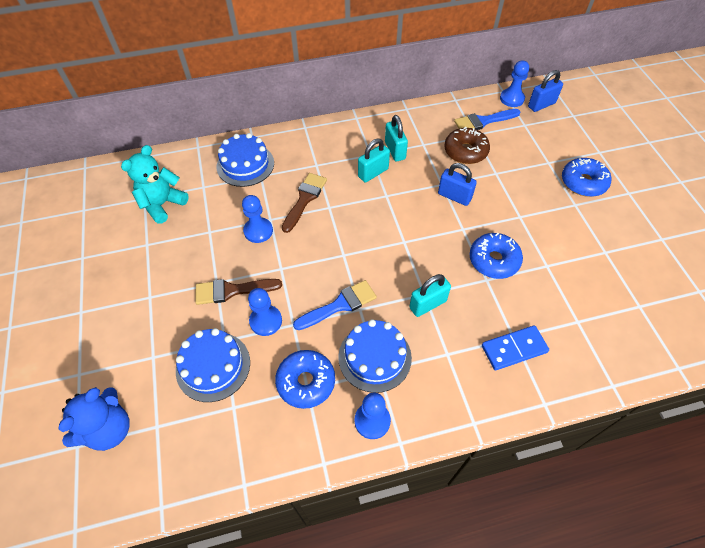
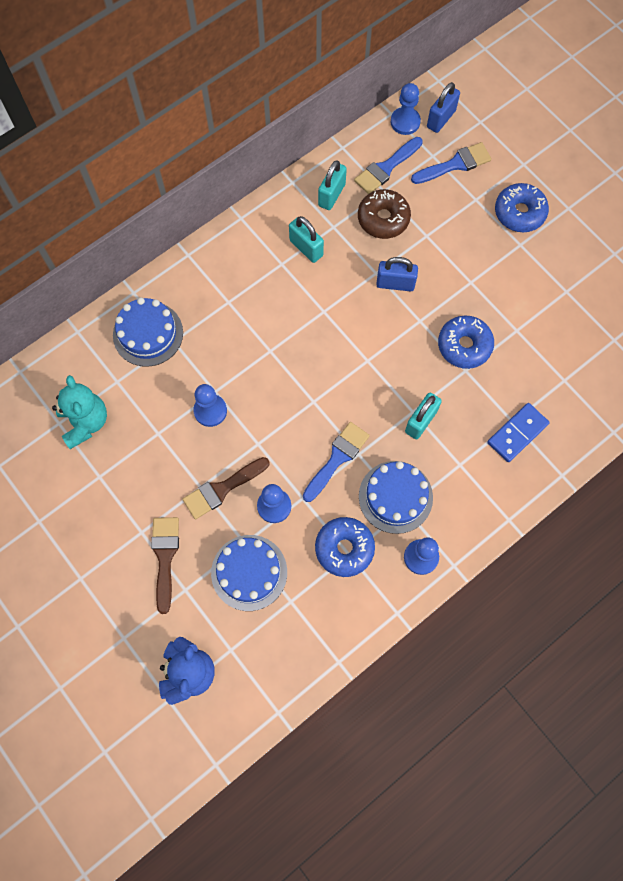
camera: 25 degrees left, 15 degrees up
turquoise teddy bear [121,145,189,224] -> turquoise teddy bear turned 150 degrees clockwise [52,375,107,449]
brown brush [282,173,327,233] -> brown brush moved to [151,517,179,614]
turquoise padlock [358,139,390,183] -> turquoise padlock moved to [318,160,347,210]
none -> blue brush [411,142,492,184]

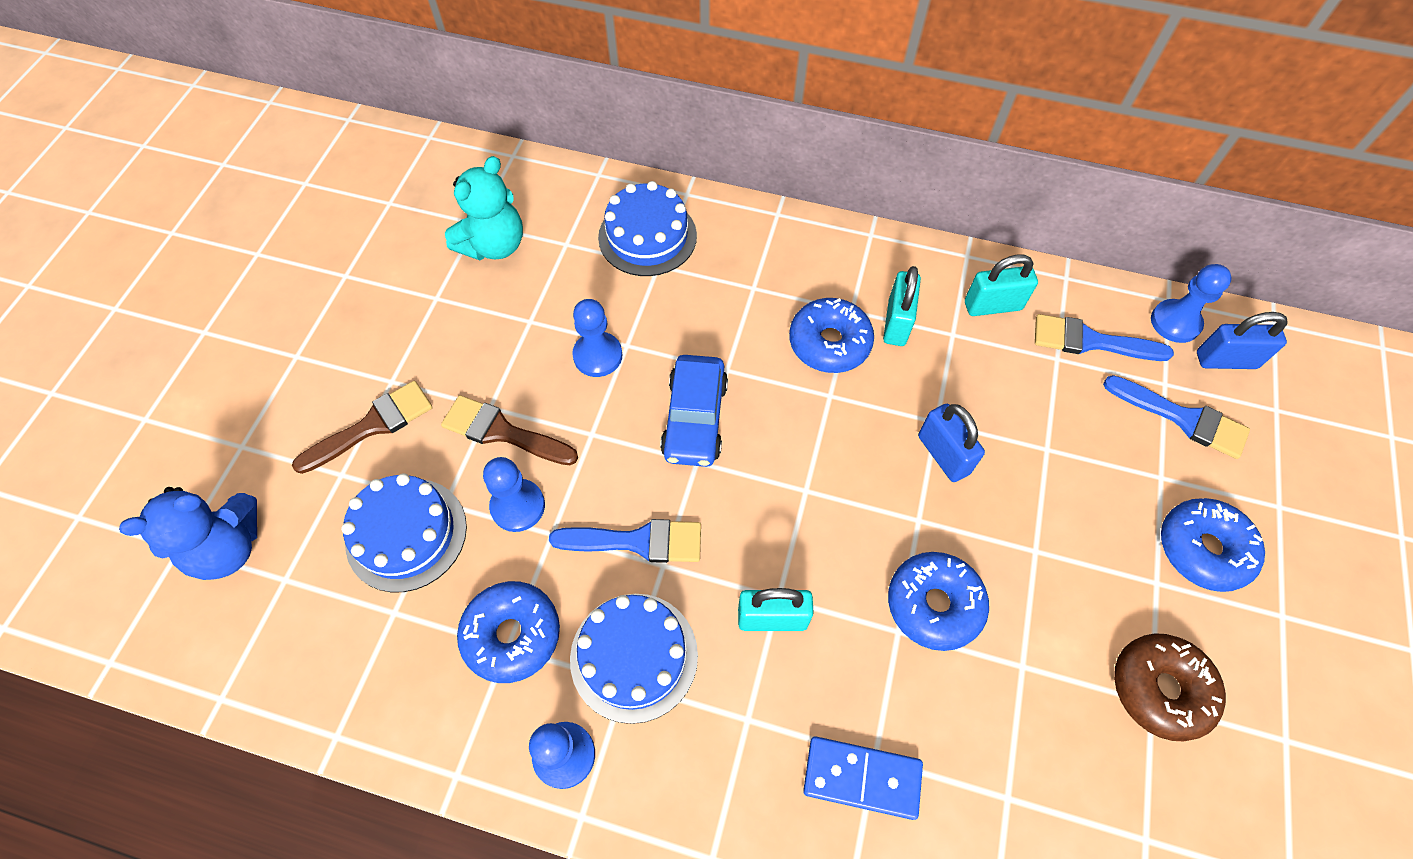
camera: 55 degrees right, 10 degrees down
brown donut [358,189,411,239] -> brown donut moved to [1114,633,1226,741]
none -> blue car [660,355,728,467]
none -> blue donut [789,298,874,373]

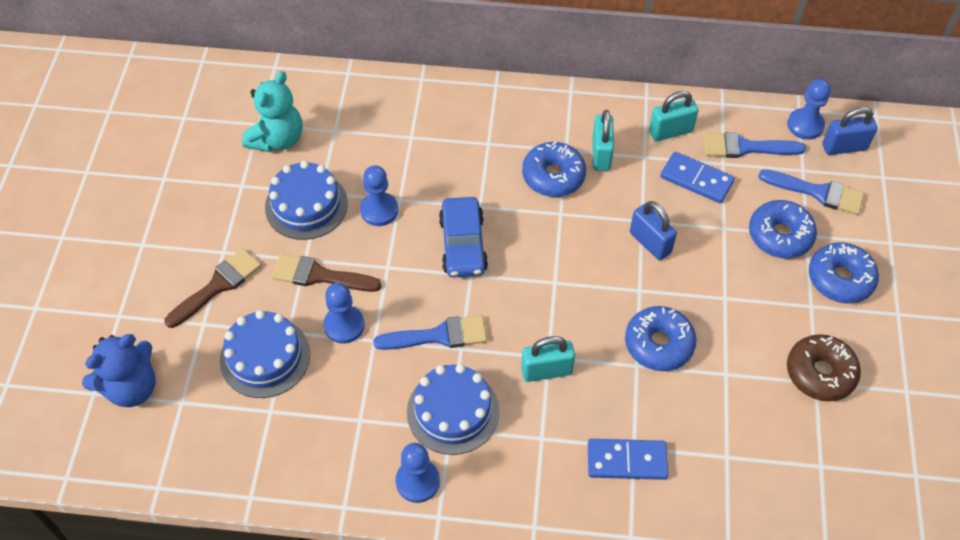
camera: 10 degrees left, 5 degrees down
blue donut [457,581,560,683] -> blue donut moved to [749,200,817,259]
blue cake [598,181,697,276] -> blue cake moved to [265,161,348,240]
none -> blue domino [660,152,735,203]

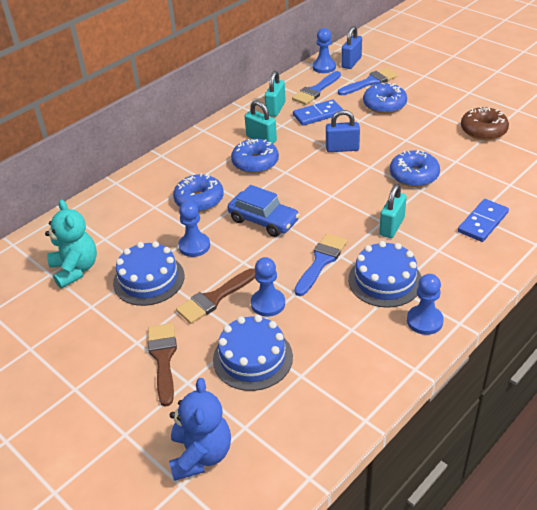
camera: 50 degrees left, 15 degrees down
blue donut [809,242,879,303] -> blue donut moved to [173,173,224,212]

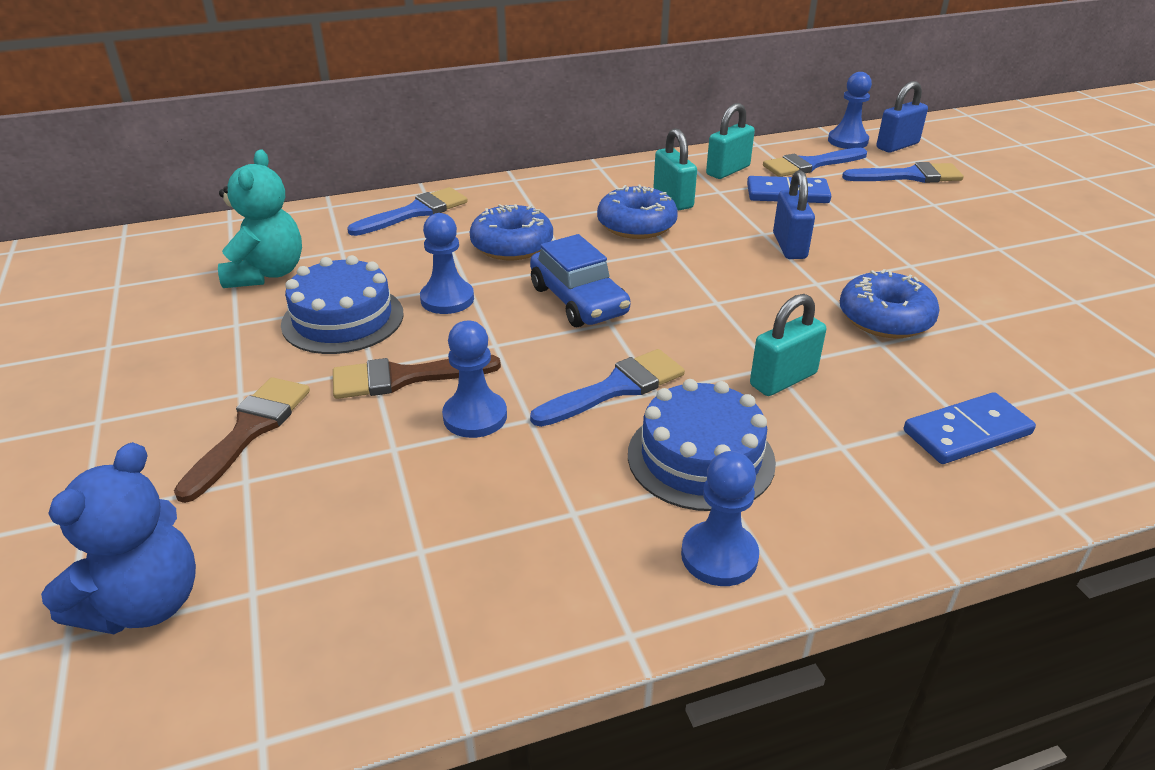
camera: 25 degrees right, 5 degrees down
blue cake [213,315,293,391] -> none
blue padlock [326,110,360,152] -> blue padlock turned 60 degrees clockwise [773,170,815,259]
blue donut [363,82,407,114] -> none
brown donut [461,107,509,140] -> none
none -> blue brush [347,187,468,236]

